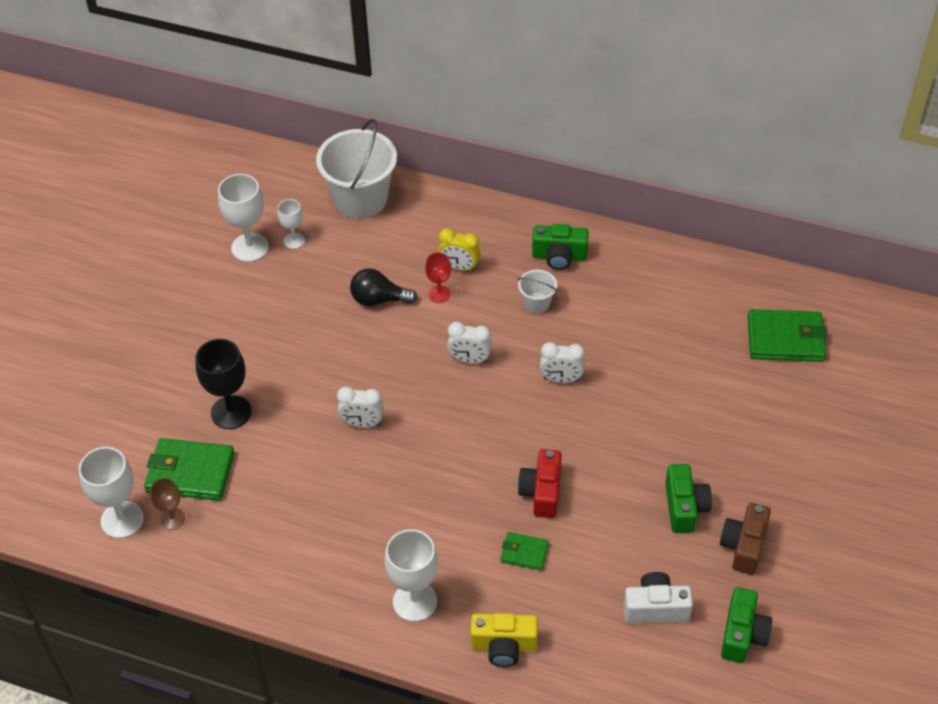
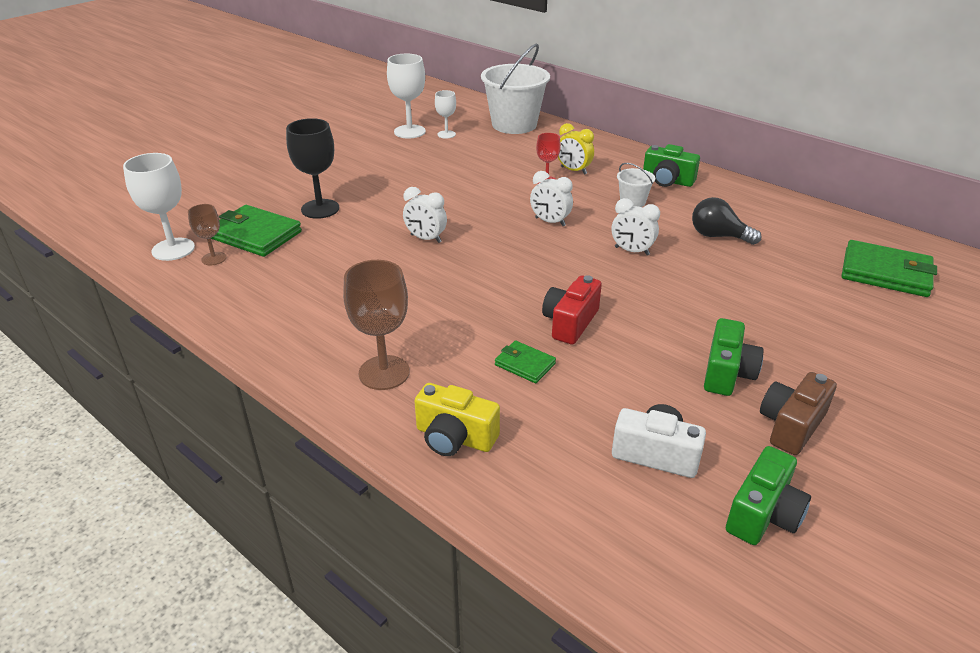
camera: 20 degrees right, 15 degrees down
black light bulb [350,268,418,306] -> black light bulb moved to [692,197,762,245]
white goblet [384,529,438,622] -> brown goblet [343,260,410,390]

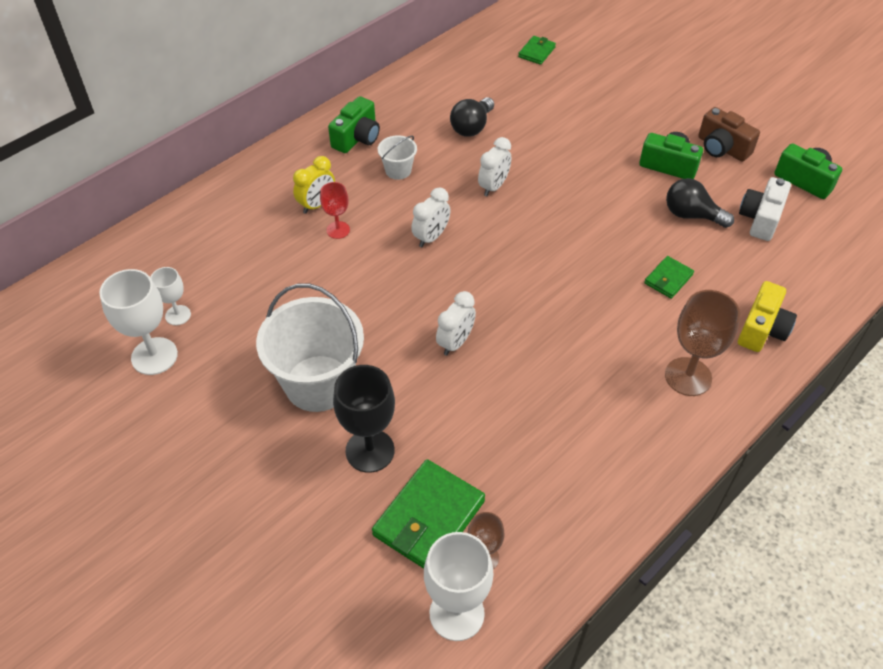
camera: 85 degrees left, 15 degrees up
white bucket [481,44,550,134] -> white bucket moved to [256,283,364,412]
red camera [542,275,602,345] -> none
green wallet [842,240,937,297] -> green wallet [518,36,556,65], size x0.53
none -> black light bulb [666,178,734,228]

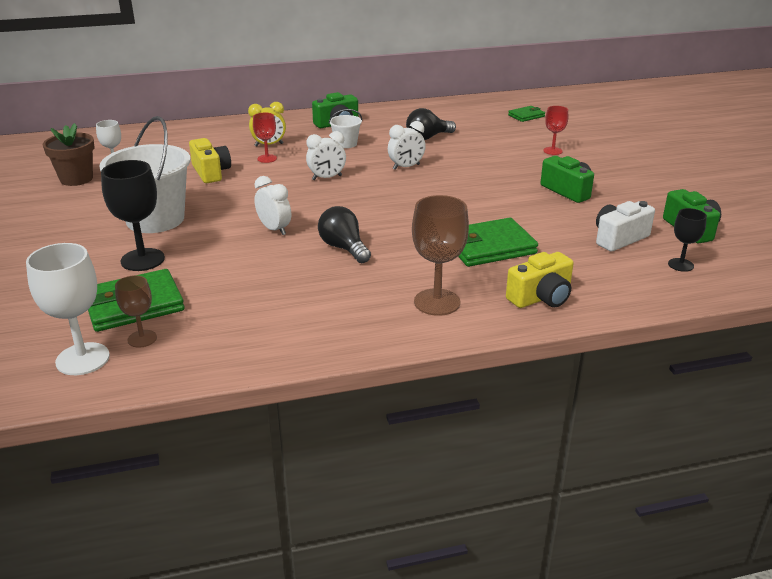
camera: 30 degrees right, 20 degrees down
white goblet [99,269,178,375] -> brown flower pot [43,123,94,186]
white clock [436,291,476,356] -> white clock turned 105 degrees counterclockwise [254,176,291,235]
green wallet [644,256,694,299] -> green wallet [458,218,538,267], size x1.88
black light bulb [666,178,734,228] -> black light bulb moved to [318,206,371,263]
brown camera [698,107,760,162] -> none
none -> yellow camera [189,138,231,183]
none -> red goblet [543,106,568,155]
none -> black goblet [668,208,707,272]

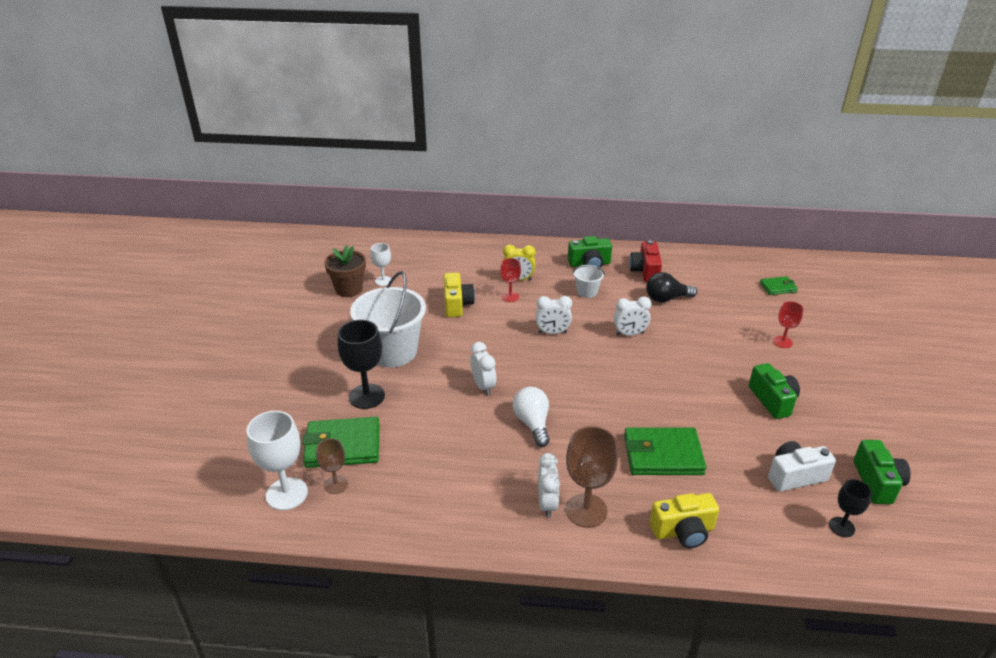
camera: 20 degrees right, 5 degrees up
black light bulb [318,206,371,263] -> white light bulb [513,387,550,447]
none -> white clock [538,453,560,518]
none -> red camera [629,240,662,282]

